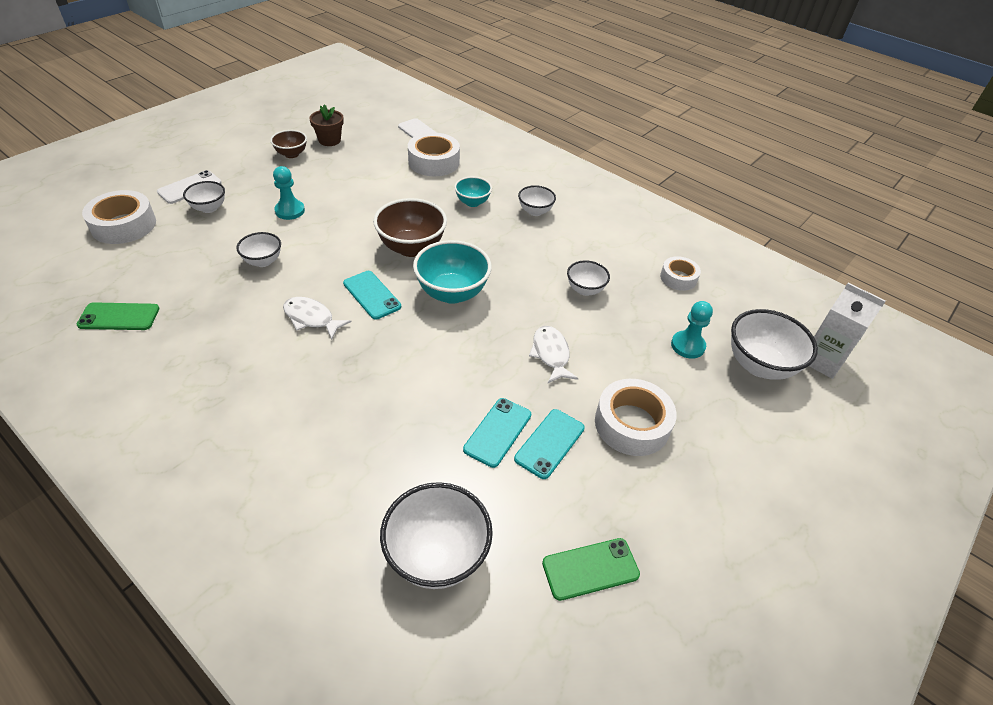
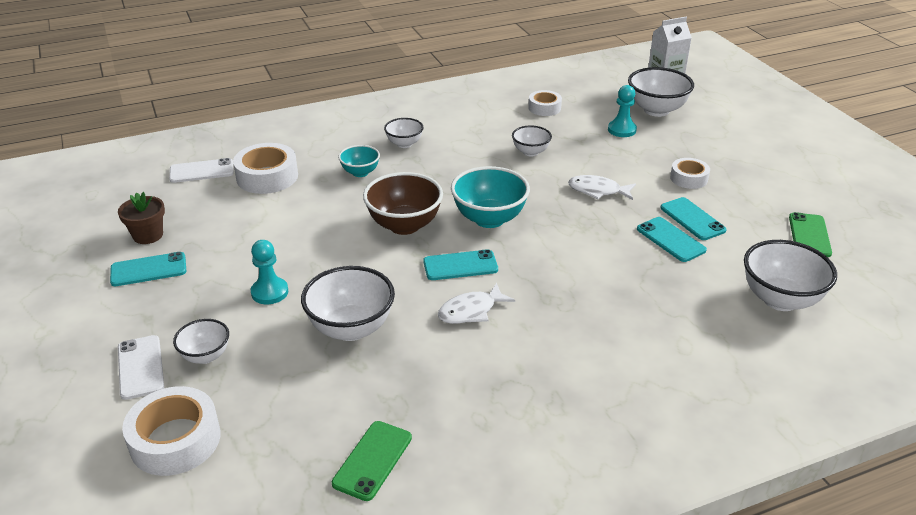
camera: 60 degrees left, 10 degrees down
white bowl [236,232,281,267] -> white bowl [301,266,395,341], size x1.75
brown bowl [270,130,307,158] -> turquoise phone [110,252,186,286]
white tape [595,379,677,456] -> white tape [670,158,710,189], size x0.61

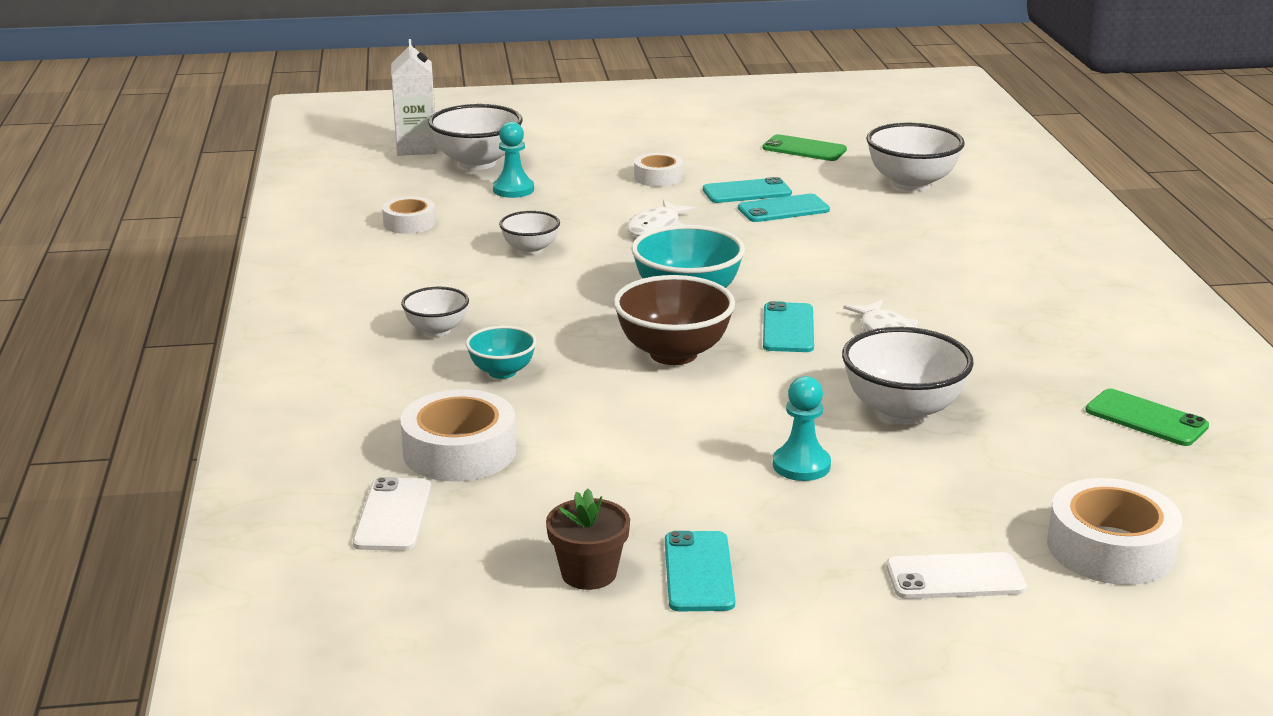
camera: 75 degrees left, 10 degrees down
white bowl [173,319,229,364] -> none

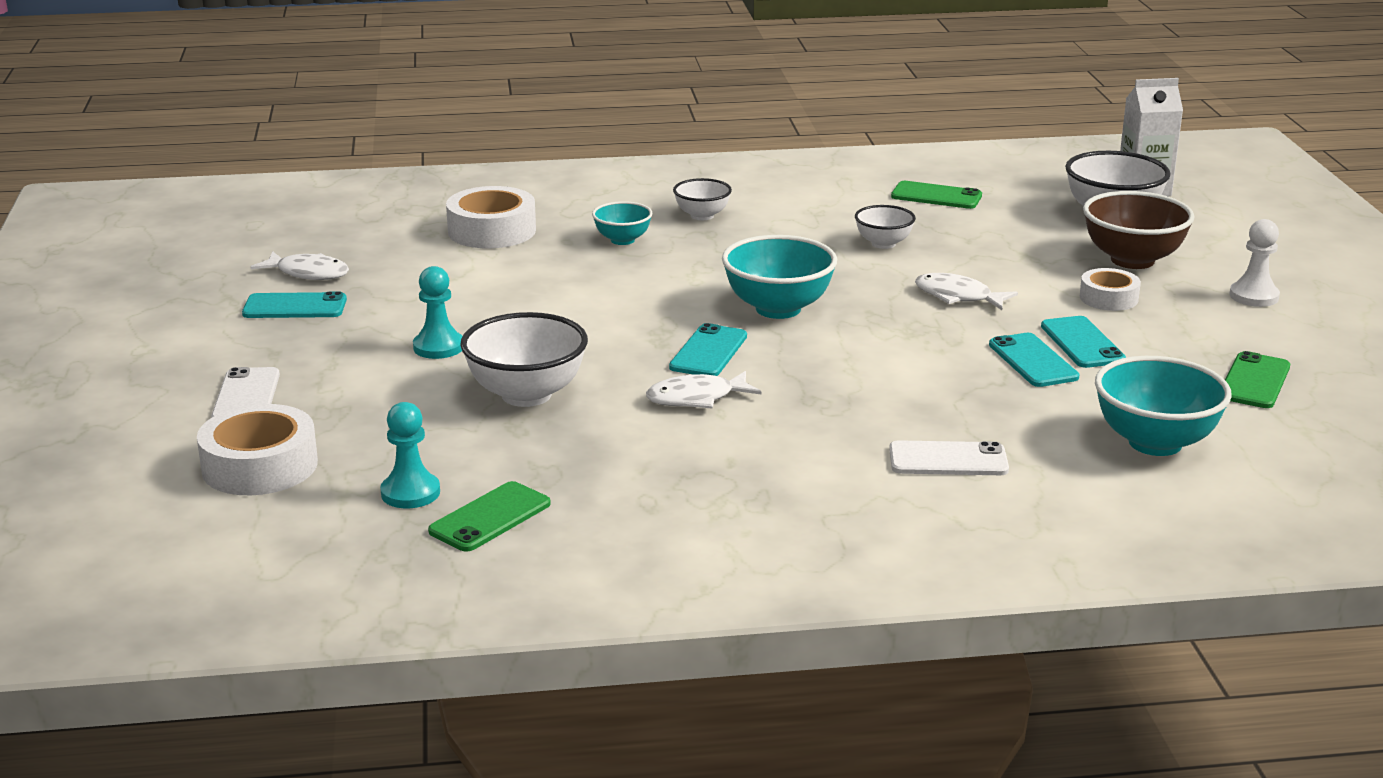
camera: 90 degrees right, 0 degrees up
white phone [353,477,431,551] -> white phone moved to [889,440,1009,475]
white tape [382,196,436,234] -> green phone [891,181,982,209]
turquoise pawn [493,122,534,198] -> turquoise pawn moved to [380,402,440,508]
brown flower pot [546,489,630,590] -> white fish [251,251,349,280]
brown bowl [613,275,735,365] -> brown bowl moved to [1083,191,1195,269]
turquoise phone [763,301,814,352] -> turquoise phone turned 75 degrees counterclockwise [669,323,747,376]
white bowl [866,123,965,191] -> turquoise bowl [1095,356,1232,456]
none -> white pawn [1229,219,1280,307]

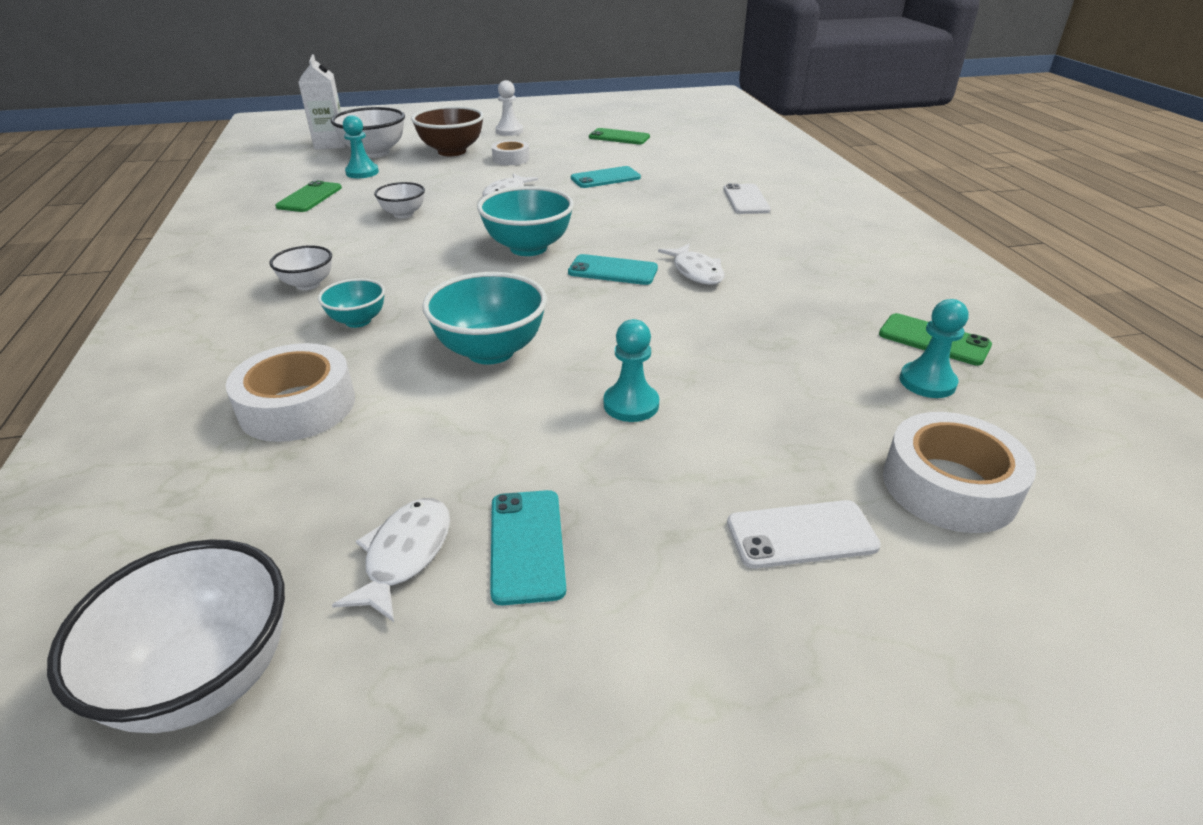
camera: 95 degrees left, 10 degrees up
white bowl [460,312,588,407] -> white bowl moved to [47,539,285,733]
turquoise phone [1041,316,1126,368] -> none
turquoise bowl [1095,356,1232,456] -> turquoise bowl moved to [422,272,547,365]
none -> turquoise pawn [343,115,379,178]

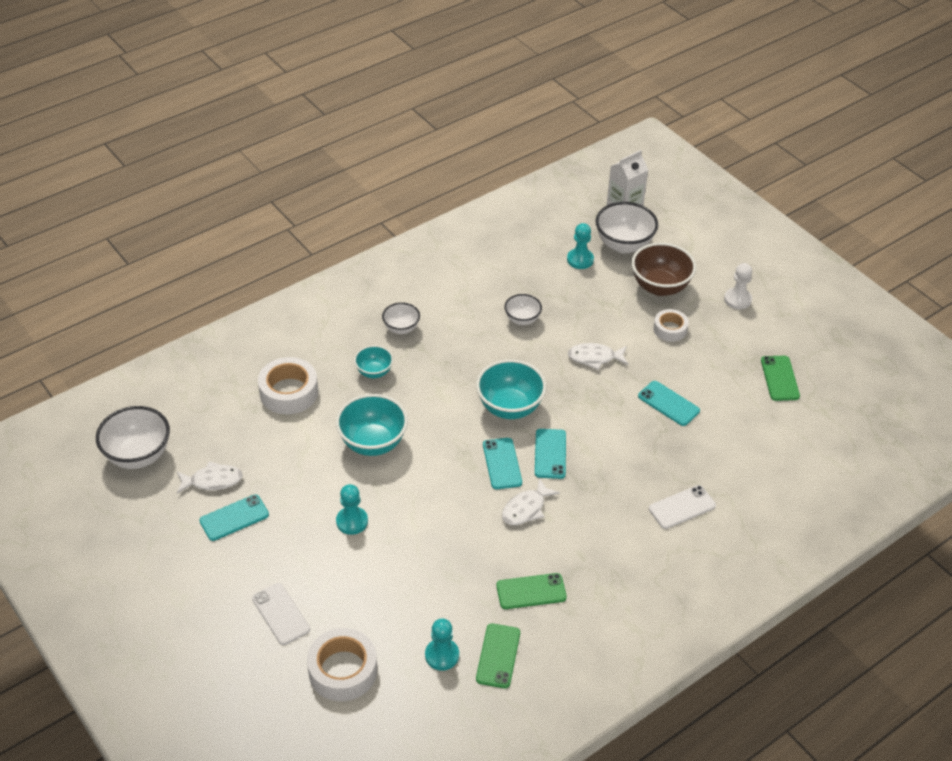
camera: 65 degrees right, 10 degrees up
green phone [275,180,342,212] -> green phone moved to [496,573,567,609]
none -> turquoise phone [535,429,566,479]

